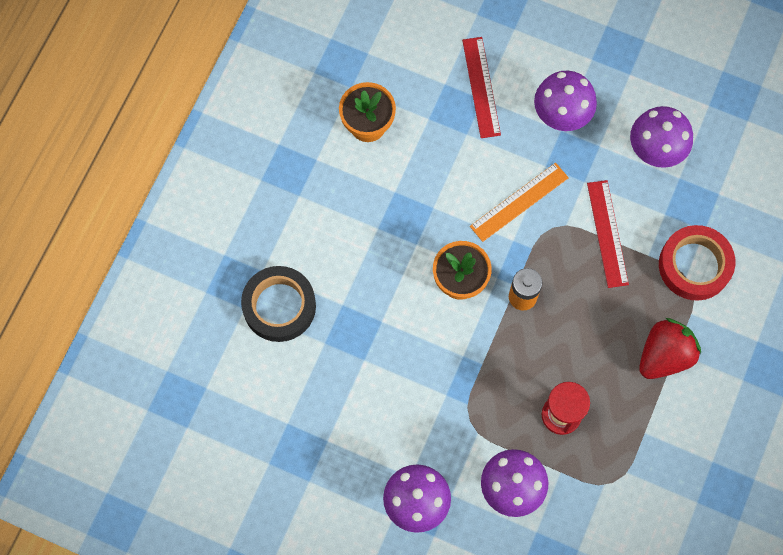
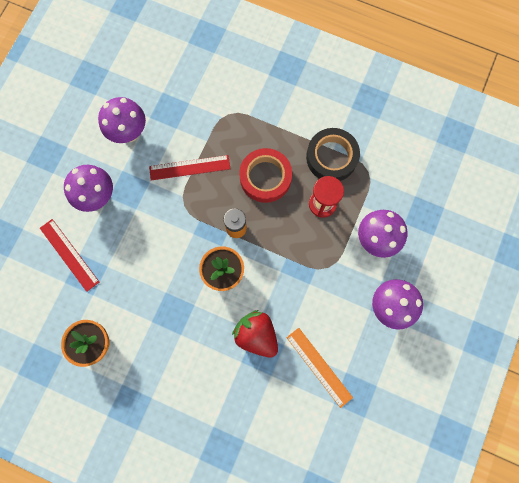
camera: 90 degrees left, 5 degrees up
black tape [241,266,316,342] -> black tape moved to [306,128,360,181]
red ruler [462,37,501,138] -> red ruler turned 60 degrees clockwise [40,219,99,292]
orange ruler [470,163,569,242] -> orange ruler moved to [286,328,353,408]
red strawberry [639,318,701,379] -> red strawberry moved to [232,310,278,358]
red tape [659,225,735,301] -> red tape moved to [239,148,292,203]

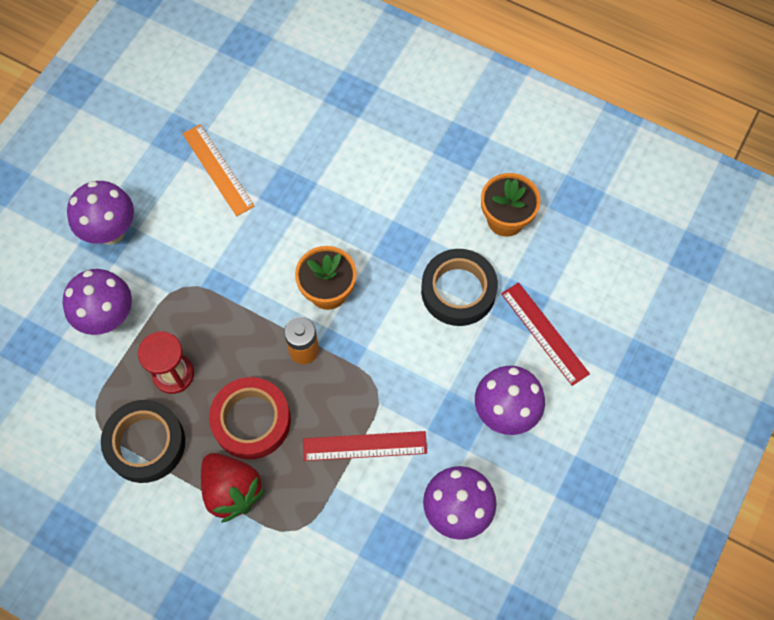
camera: 175 degrees left, 10 degrees down
red strawberry [232,310,278,358] -> red strawberry moved to [201,453,266,523]
none -> black tape [421,249,498,326]

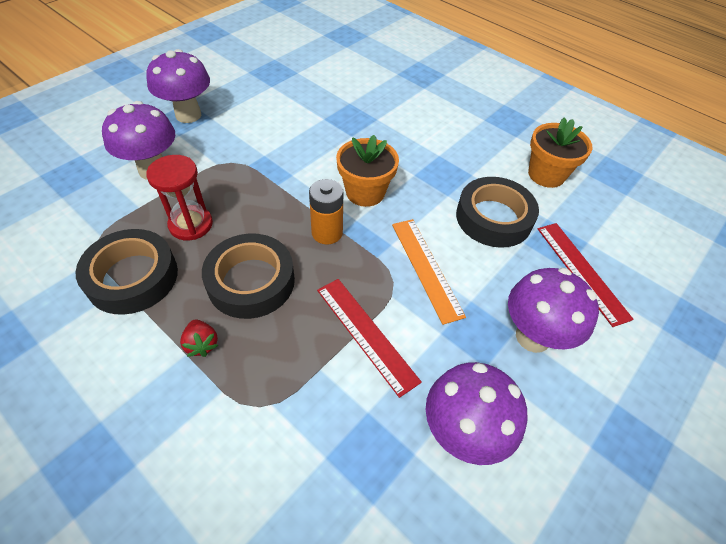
camera: 10 degrees right, 15 degrees down
orange ruler [183,124,255,216] -> orange ruler moved to [392,219,466,325]
red strawberry [201,453,266,523] -> red strawberry [180,319,218,357], size x0.49
red tape [209,377,291,459] -> black tape [202,233,295,319]
red ruler [303,431,427,461] -> red ruler turned 45 degrees clockwise [317,279,422,398]

